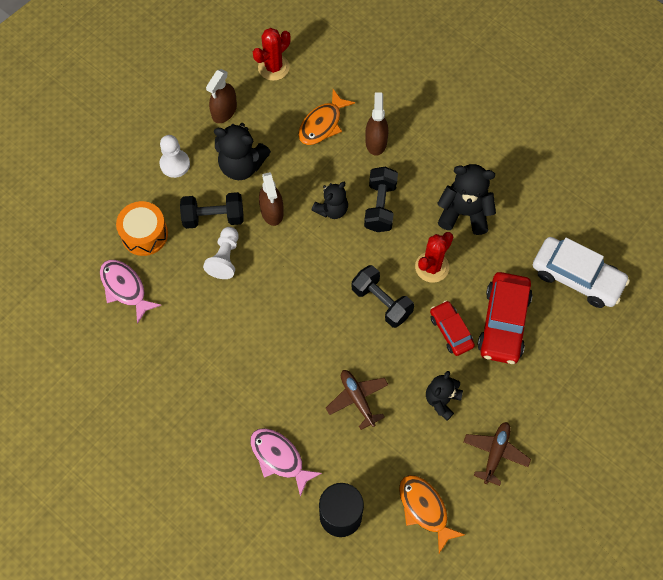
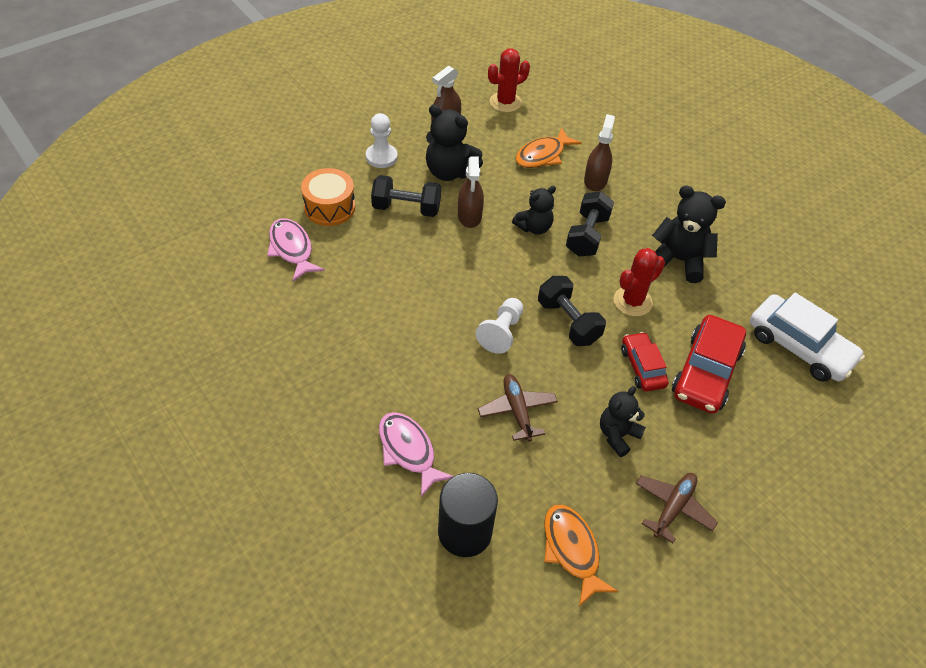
camera: 10 degrees right, 15 degrees down
white pawn [203,227,239,279] -> white pawn moved to [476,298,523,354]

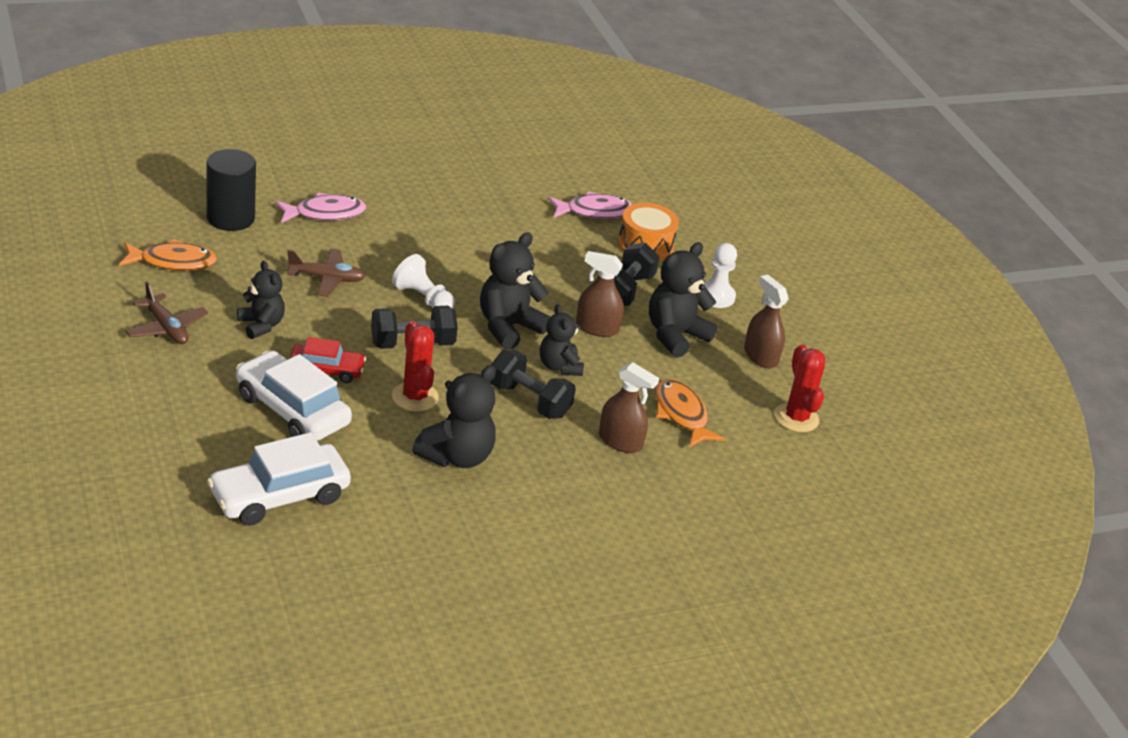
camera: 105 degrees right, 15 degrees down
red car [672,315,746,414] -> white car [236,351,352,441]
none -> black teddy bear [480,233,551,350]

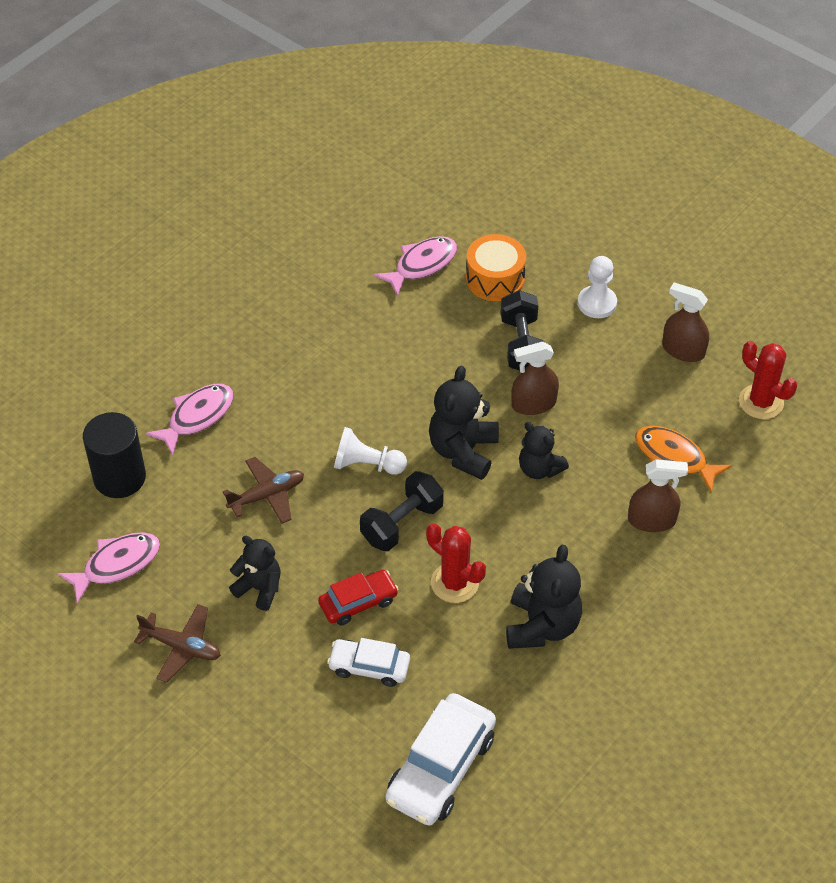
camera: 25 degrees left, 15 degrees up
orange fish [119,239,217,271] -> pink fish [57,532,160,604]
white car [236,351,352,441] -> white car [327,638,410,687], size x0.60
black dumbbell [490,350,576,419] -> none
black teddy bear [649,242,717,357] -> none

